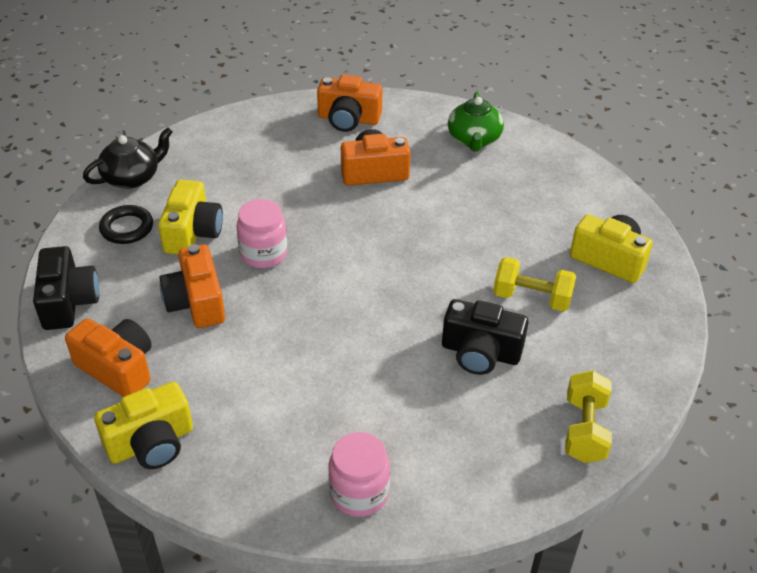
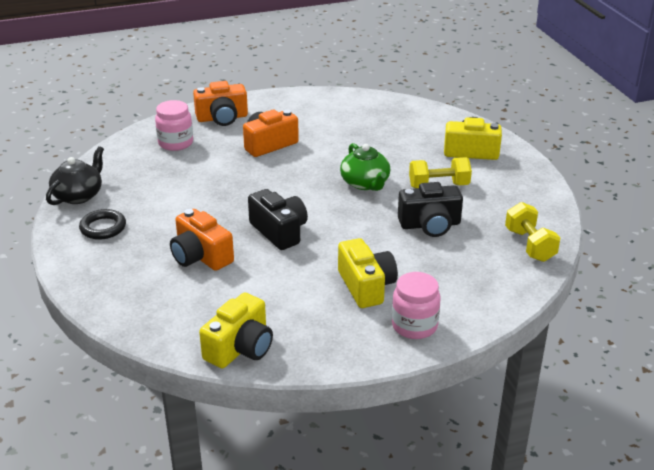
camera: 25 degrees left, 10 degrees down
black camera [33,246,99,330] -> black camera moved to [248,189,308,250]
orange camera [65,318,152,397] -> none
yellow camera [158,179,223,255] -> yellow camera moved to [338,238,398,308]
pink jar [237,199,287,268] -> pink jar moved to [155,100,193,151]
green teapot [448,92,504,152] -> green teapot moved to [340,143,390,191]

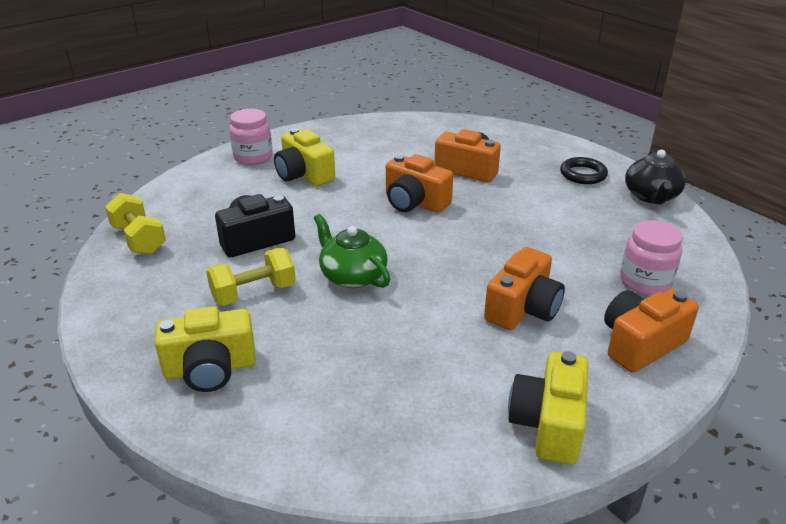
camera: 160 degrees right, 0 degrees up
yellow camera [199,293,273,368] -> yellow camera moved to [508,351,588,465]
black camera [248,189,308,250] -> orange camera [386,154,453,213]

